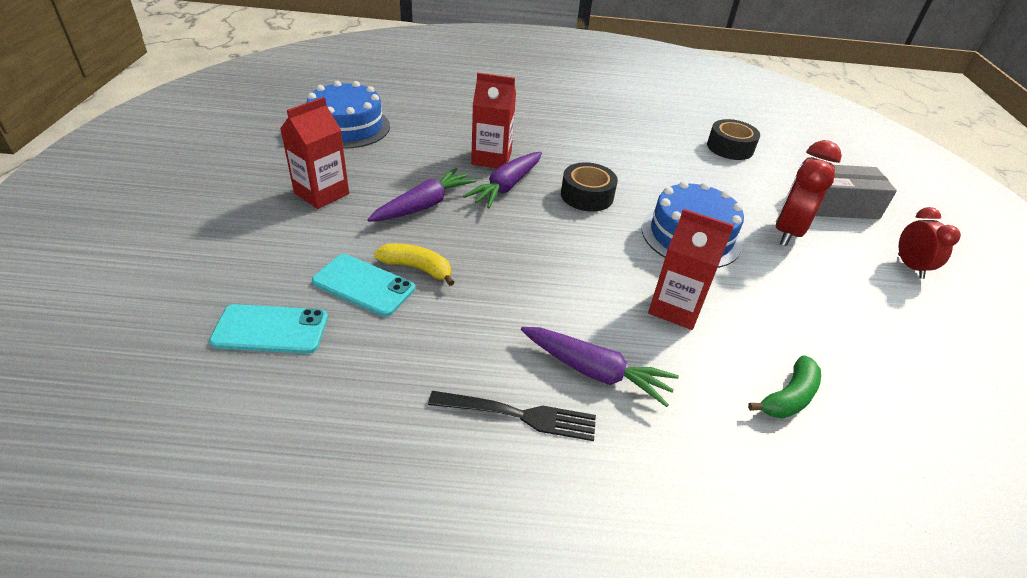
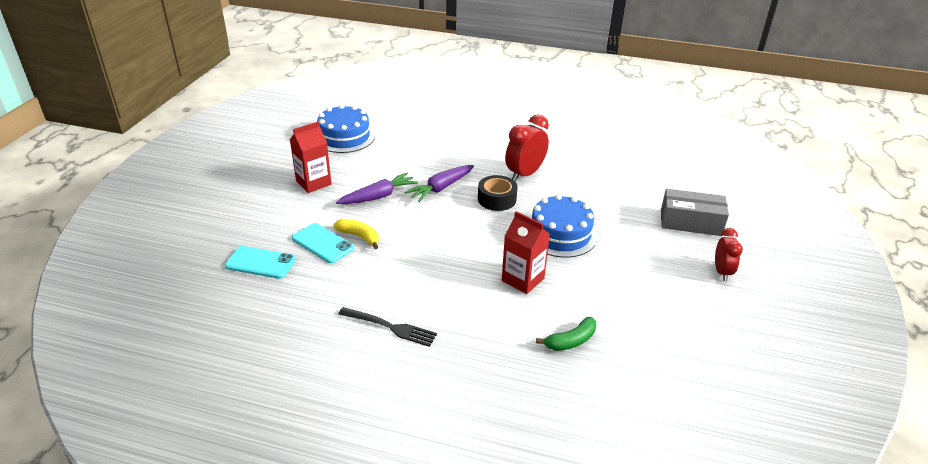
camera: 15 degrees right, 5 degrees down
red carton [471,73,516,168] -> none
purple carrot [521,327,679,407] -> none
black tape [707,119,760,160] -> none
red clock [776,140,842,246] -> red clock moved to [505,114,549,182]

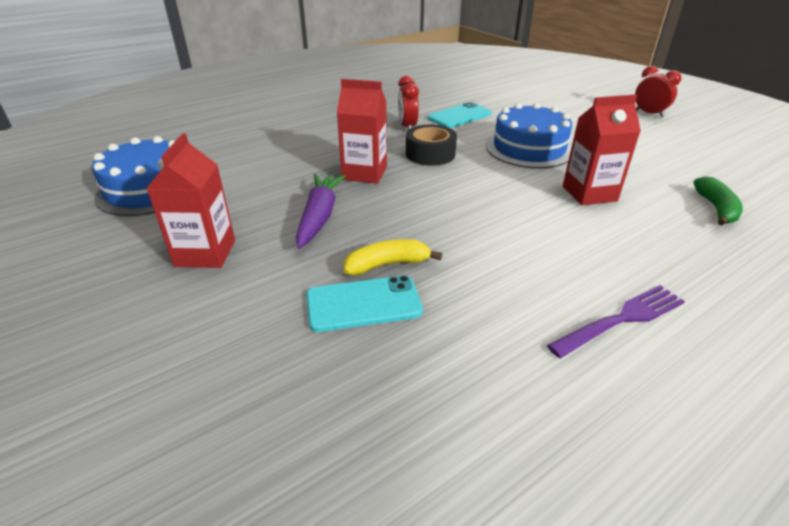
camera: 50 degrees left, 0 degrees up
turquoise phone [225,246,296,279] -> turquoise phone moved to [428,102,492,128]
black fork [338,307,437,347] -> purple fork [547,285,685,358]
purple carrot [405,165,474,202] -> red carton [337,79,387,184]
red clock [505,114,549,182] -> red clock [398,76,419,130], size x0.63
grey box [661,189,729,236] -> none

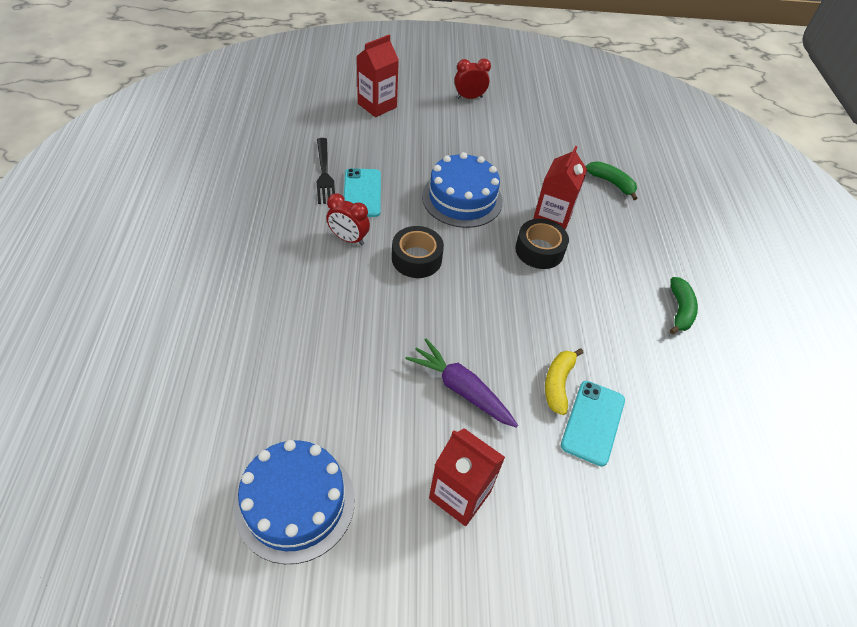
camera: 60 degrees left, 15 degrees up
red carton [337,79,387,184] -> red carton moved to [357,35,399,117]
purple fork [547,285,685,358] -> green banana [670,277,698,334]
none -> black fork [316,138,335,204]
none -> black tape [515,219,569,269]

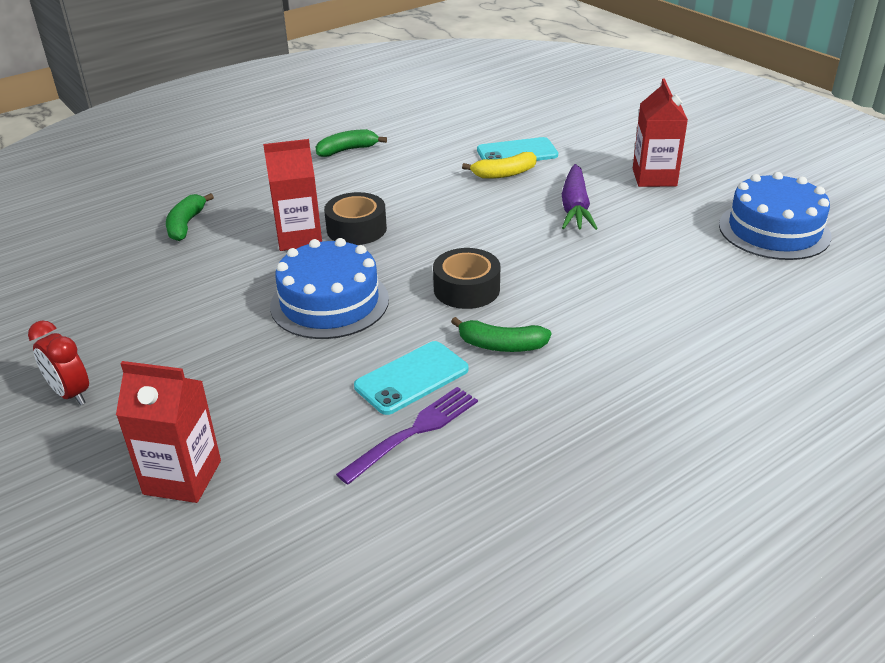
camera: 120 degrees left, 15 degrees down
black fork [316,138,335,204] -> purple fork [336,387,478,485]
red clock [327,193,370,245] -> green banana [451,317,551,352]

